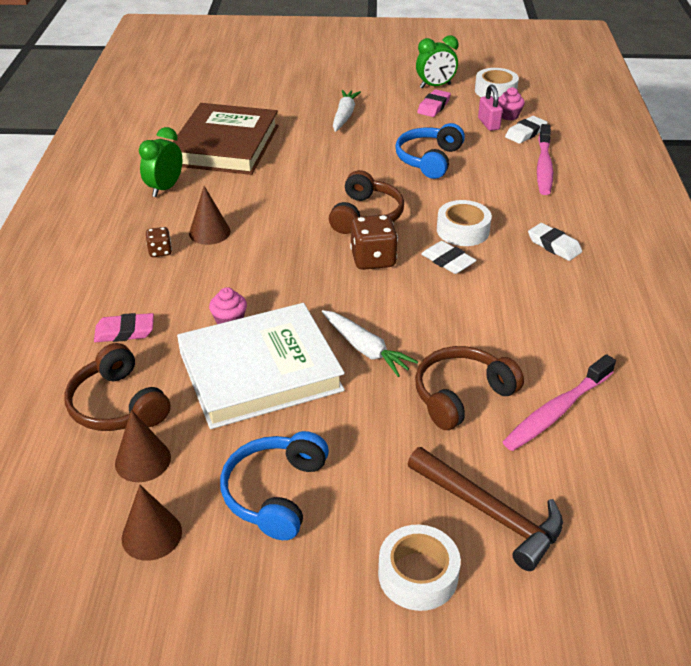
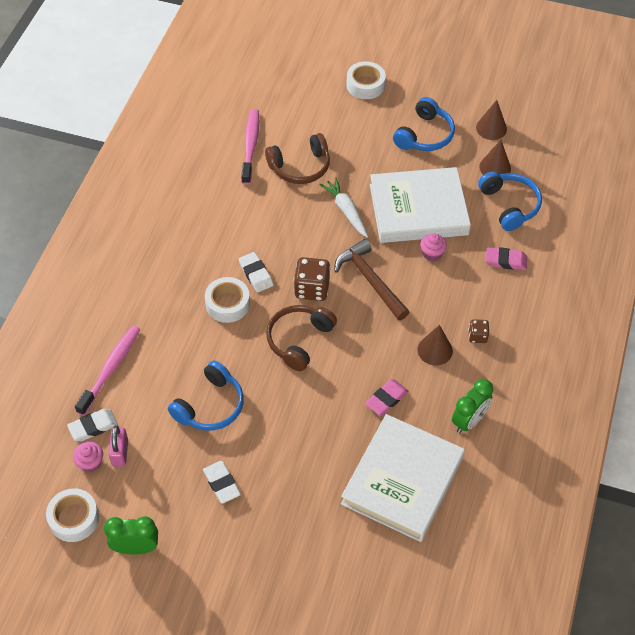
camera: 165 degrees left, 15 degrees up
brown headphones [65,343,170,431] -> blue headphones [478,171,542,231]
brown book [173,103,279,175] -> white book [341,414,465,542]
white carrot [333,90,361,132] -> none
brown hammer [408,447,563,571] -> brown hammer moved to [334,239,409,320]
pink eraser [417,89,451,117] -> pink eraser moved to [365,379,408,416]
pink toothbrush [503,354,616,451] -> pink toothbrush turned 60 degrees counterclockwise [241,109,259,185]
white eraser [528,223,582,261] -> white eraser moved to [203,461,241,504]

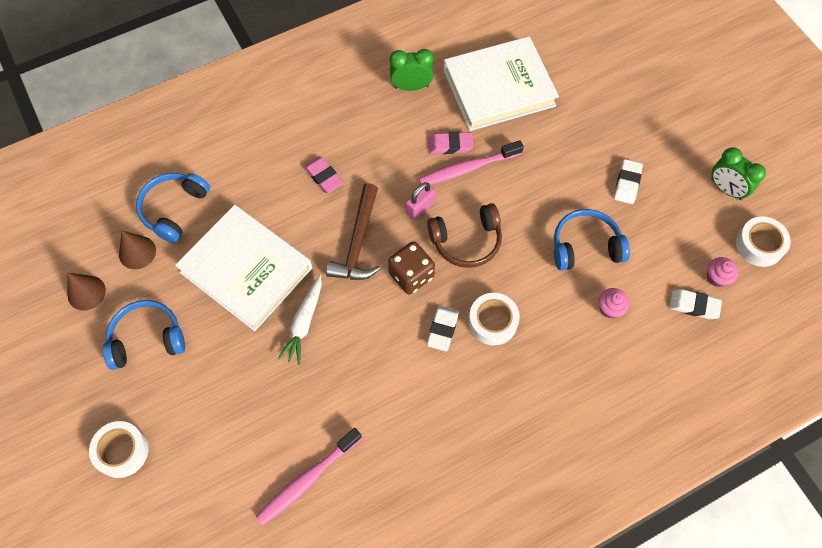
camera: 135 degrees left, 10 degrees up
pink toothbrush [75,325,140,416] -> pink toothbrush moved to [419,140,524,185]
pink padlock [109,425,128,467] -> pink padlock moved to [406,182,436,220]
brown headphones [265,133,330,184] -> none
brown cone [418,325,453,366] -> none
pink cupcake [420,233,447,261] -> pink cupcake moved to [599,288,629,318]
brown dice [468,319,489,343] -> none
pink eraser [486,247,527,270] -> pink eraser moved to [304,157,344,193]

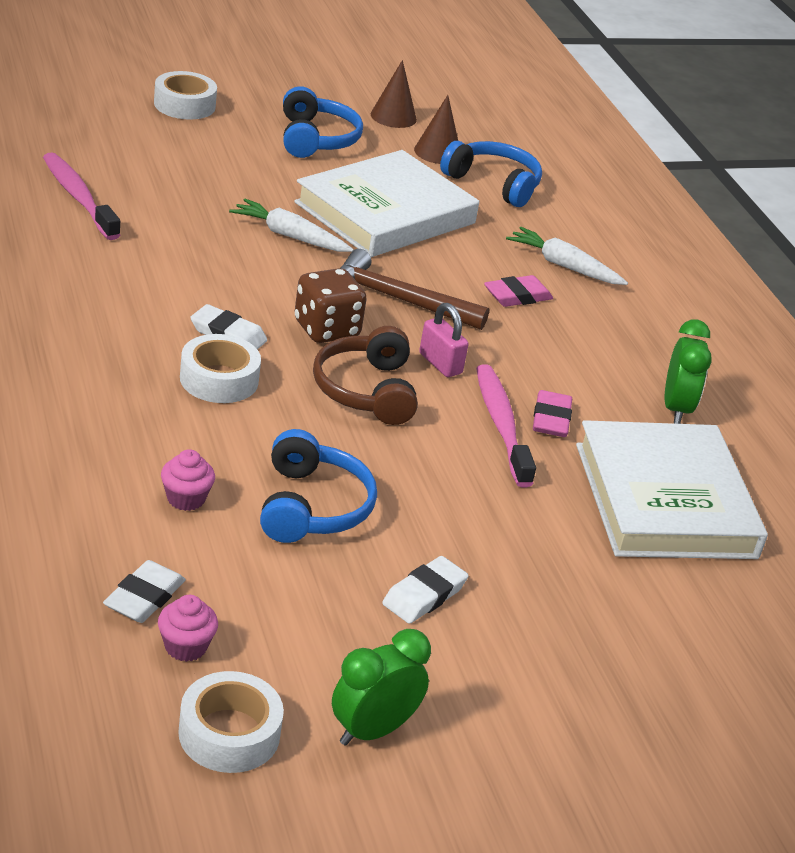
camera: 95 degrees right, 30 degrees down
white eraser [614,159,643,204] -> white eraser turned 75 degrees counterclockwise [382,556,468,624]
none -> white carrot [506,227,628,285]

